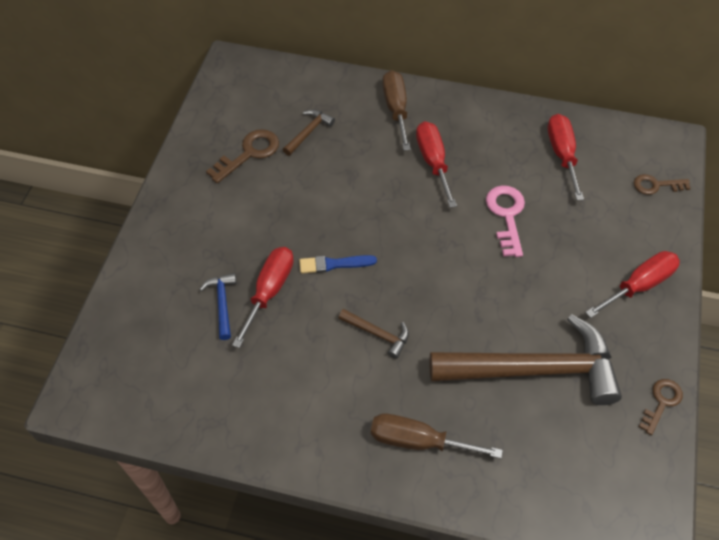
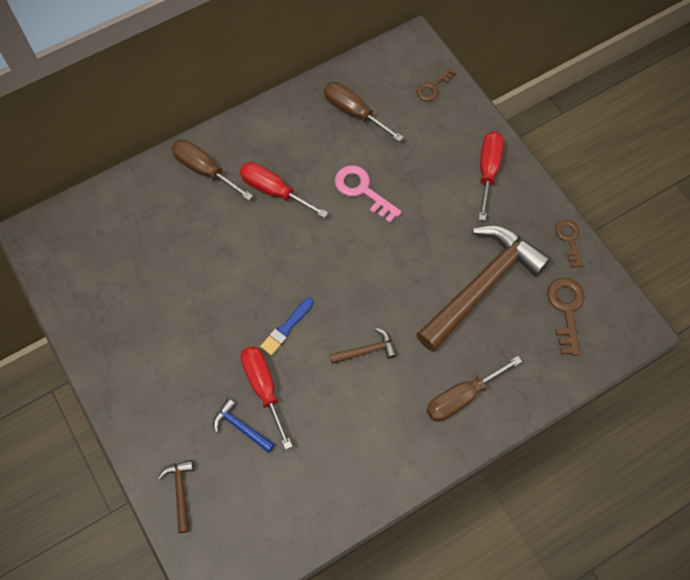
camera: 45 degrees left, 10 degrees up
brown key [206,129,279,183] -> brown key moved to [547,278,585,356]
brown hammer [283,109,335,156] -> brown hammer moved to [158,460,194,533]
red screwdriver [548,114,584,201] -> brown screwdriver [324,82,404,142]

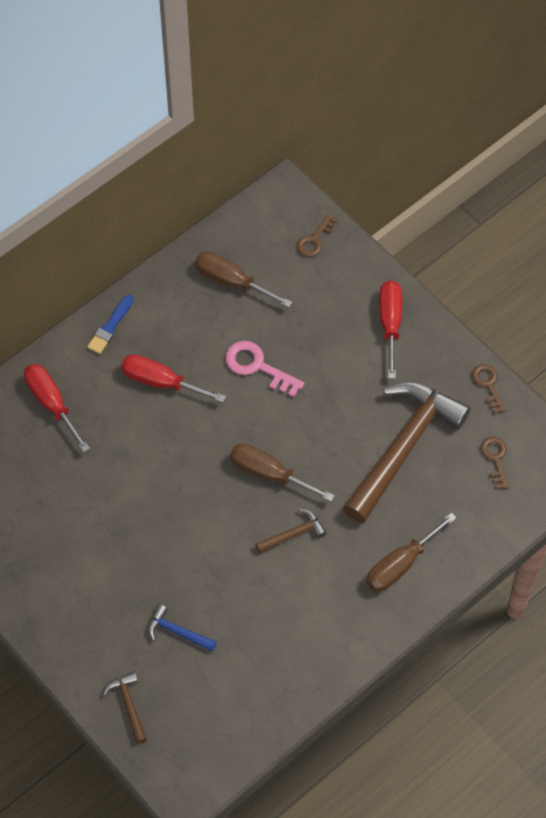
camera: 10 degrees left, 5 degrees down
brown screwdriver [172,140,253,201] -> brown screwdriver moved to [230,444,335,502]
red screwdriver [241,346,293,450] -> red screwdriver moved to [24,364,90,452]
blue brush [260,298,313,355] -> blue brush moved to [87,295,133,354]
brown key [547,278,585,356] -> brown key [480,437,509,490], size x0.66

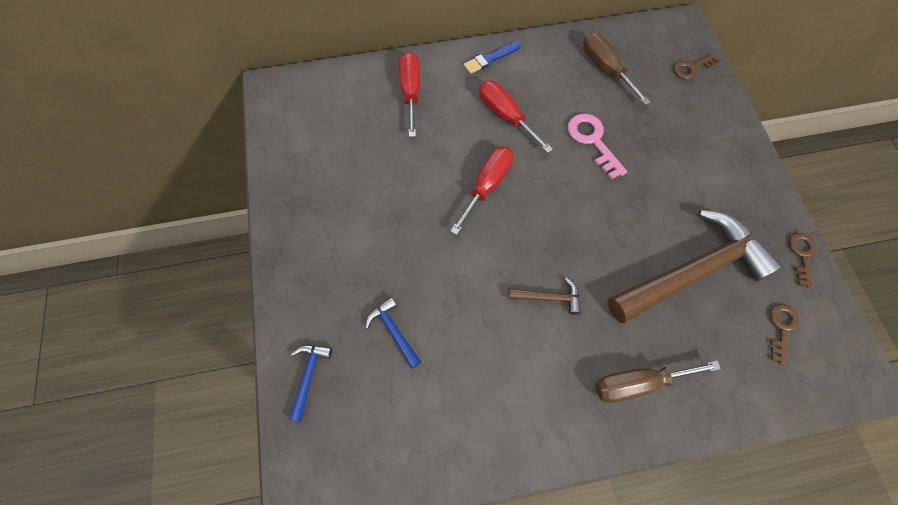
camera: 30 degrees right, 5 degrees up
brown hammer [103,671,147,744] -> blue hammer [289,345,332,422]
brown screwdriver [230,444,335,502] -> none
red screwdriver [379,281,402,379] -> red screwdriver moved to [450,146,513,235]

